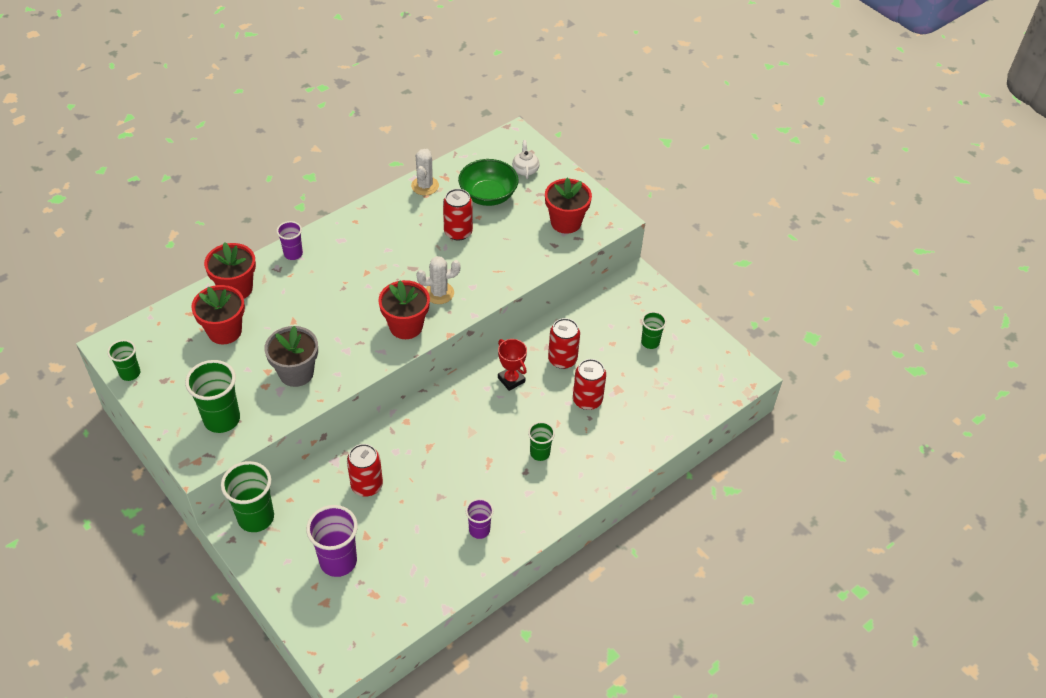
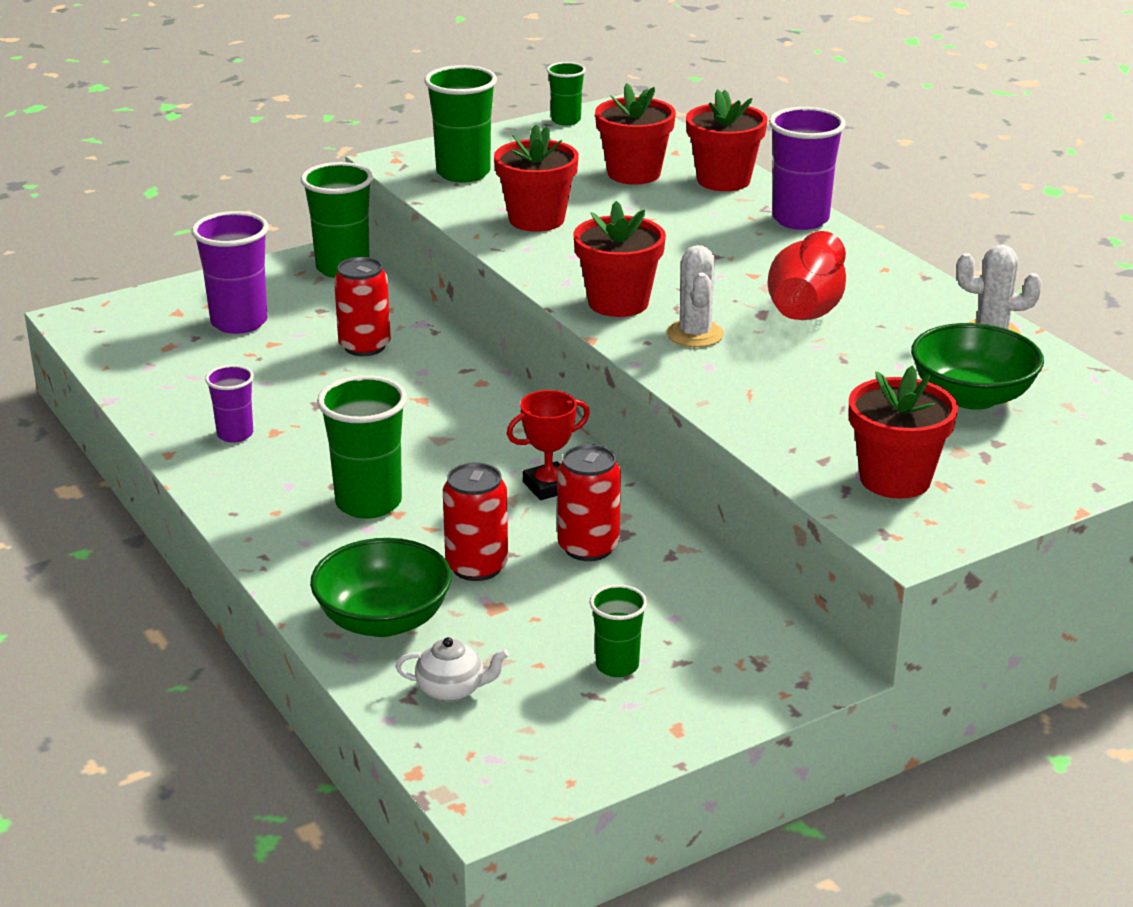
camera: 100 degrees right, 20 degrees down
grey flower pot [264,326,318,387] -> red flower pot [494,124,579,232]
purple cup [277,221,303,260] -> purple cup [769,107,846,230], size x1.73
red can [443,189,473,241] -> none
white teapot [512,140,539,179] -> white teapot moved to [395,637,509,702]
green cup [528,421,555,461] -> green cup [317,375,407,519], size x1.73
none -> green bowl [310,538,452,637]
none -> red vase [767,231,846,320]

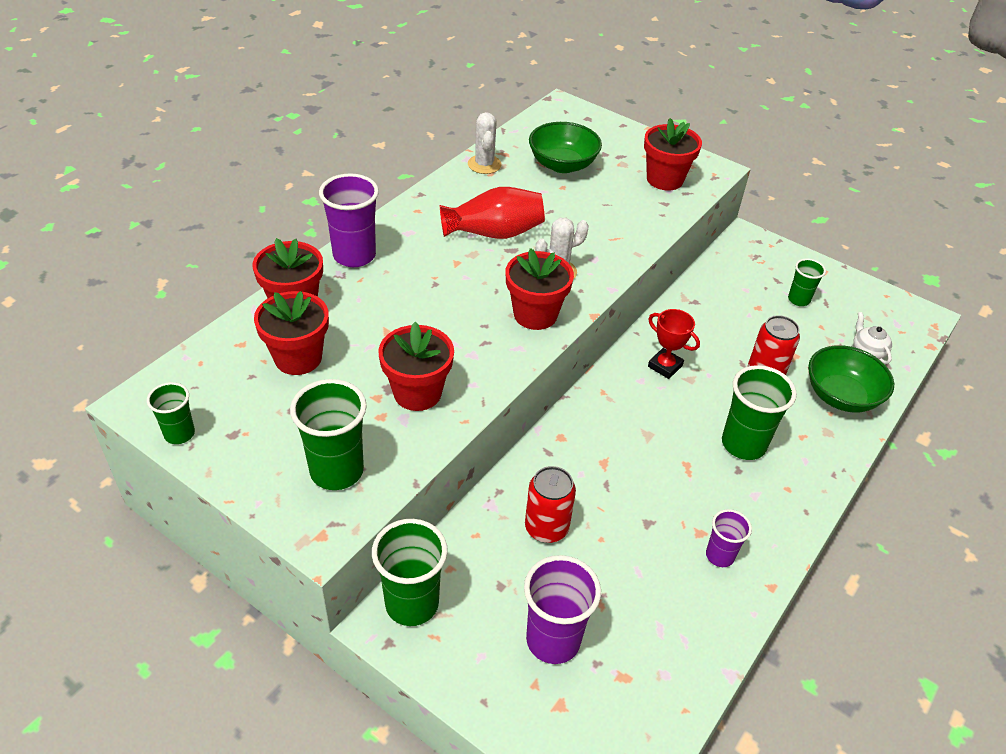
camera: 115 degrees left, 15 degrees up
red can [557,444,621,561] -> none

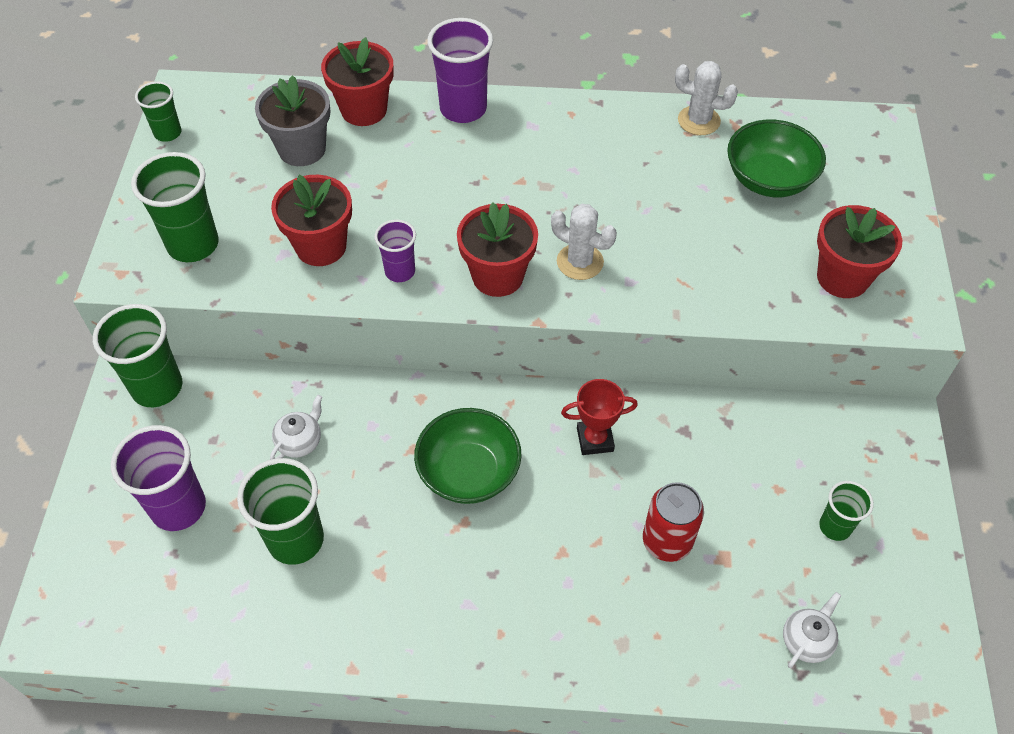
camera: 60 degrees right, 10 degrees up
red flower pot [254,291,329,375] -> grey flower pot [255,75,330,166]
red vase [440,187,545,239] -> none
white cactus [468,112,502,174] -> white cactus turned 60 degrees clockwise [675,61,738,135]
red can [525,466,576,543] -> white teapot [270,395,322,460]
red trophy [648,309,700,379] -> red trophy turned 75 degrees clockwise [561,379,638,455]
purple cup [706,509,752,567] -> purple cup moved to [374,220,416,282]
green cup [722,365,797,460] -> green cup moved to [237,458,324,565]
green bowl [808,345,894,412] -> green bowl moved to [414,408,522,504]

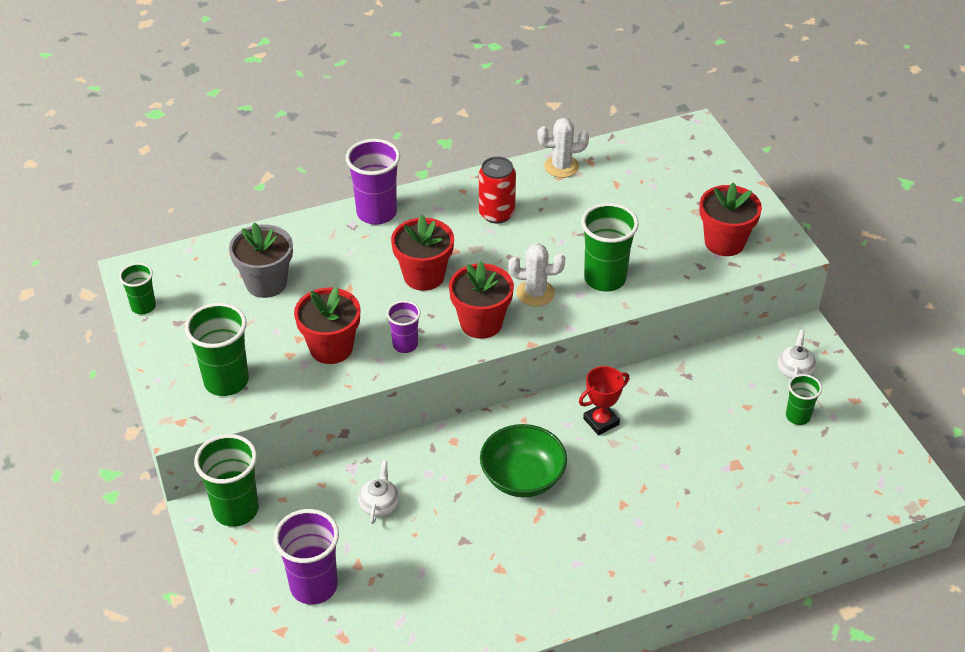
camera: 25 degrees left, 10 degrees down
green cup [237,458,324,565] -> green cup moved to [581,203,639,292]
red flower pot [321,37,394,126] -> red flower pot moved to [391,215,454,291]
red can [643,482,704,562] -> red can moved to [479,157,516,224]
green bowl [727,120,826,197] -> none
white teapot [783,592,841,668] -> white teapot moved to [778,330,816,379]

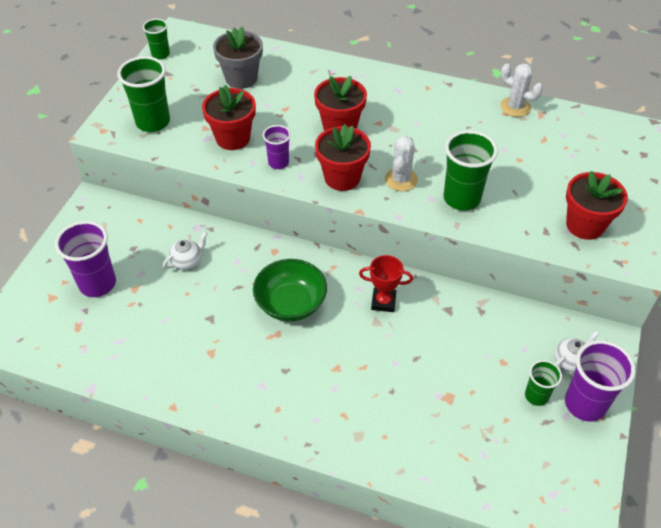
camera: 40 degrees right, 5 degrees up
green cup [194,434,259,527] -> none
purple cup [346,139,400,225] -> purple cup moved to [565,340,636,422]
red can [479,157,516,224] -> none
white cactus [508,243,565,306] -> white cactus turned 60 degrees clockwise [385,136,418,191]

